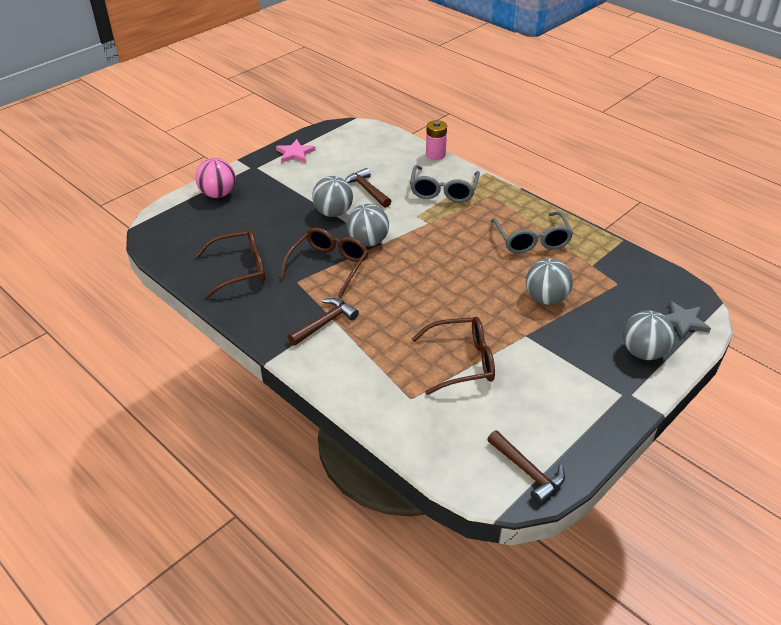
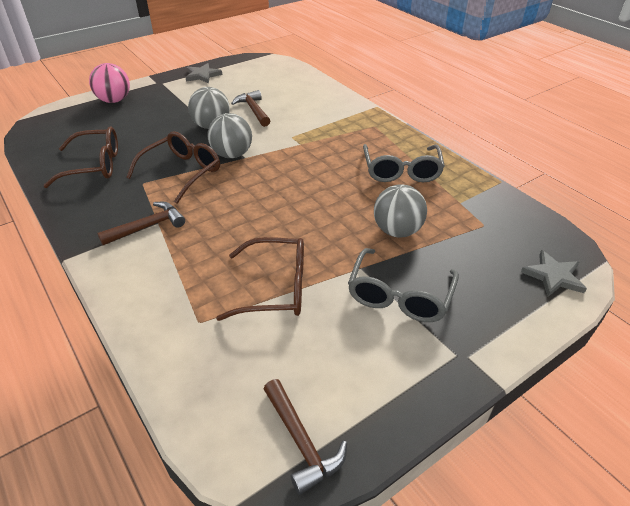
camera: 10 degrees right, 0 degrees up
pink star [276,139,316,163] -> grey star [185,63,222,84]
grey glasses [410,165,480,202] -> grey glasses moved to [348,248,459,322]
pink battery [426,120,447,160] -> none
grey ball [623,311,675,360] -> none

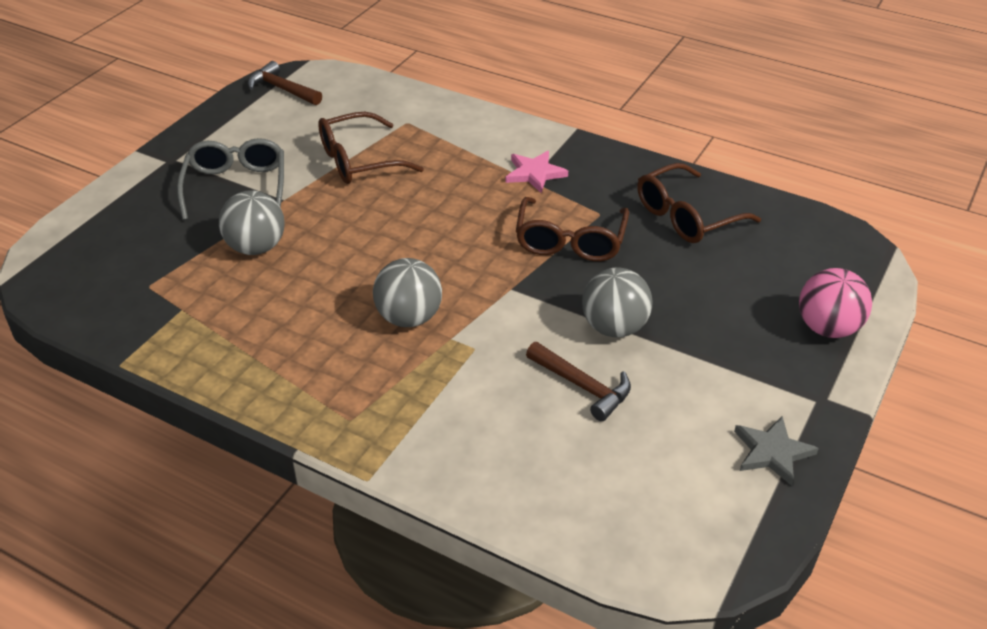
camera: 155 degrees right, 0 degrees up
brown hammer [97,202,185,245] -> pink star [506,151,568,193]
grey ball [207,113,252,158] -> grey ball moved to [373,258,442,327]
grey glasses [363,144,445,182] -> none
grey star [521,250,587,297] -> none

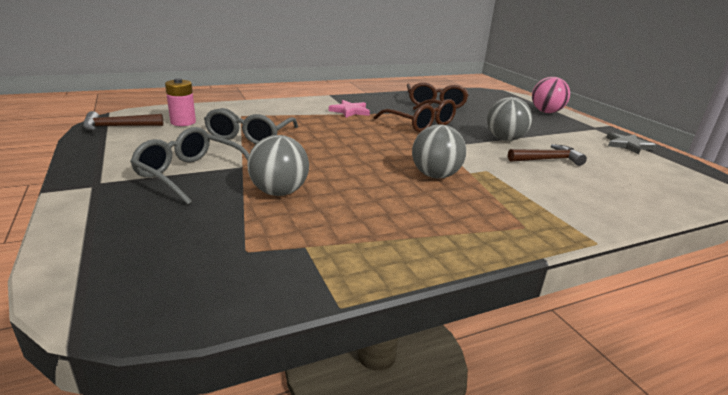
camera: 55 degrees left, 15 degrees down
brown glasses [318,112,424,184] -> grey glasses [204,108,298,144]
none -> pink battery [165,78,196,126]

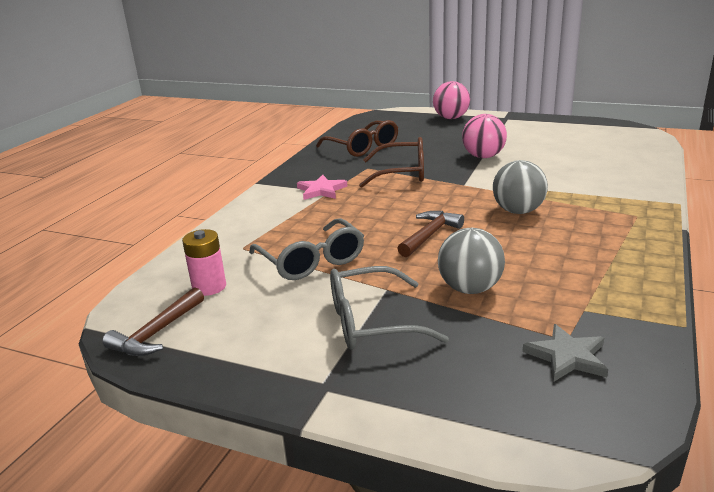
camera: 40 degrees left, 0 degrees up
grey ball [487,97,532,141] -> pink ball [462,114,507,158]
brown hammer [508,144,587,166] -> brown hammer moved to [397,211,464,257]
grey star [606,132,656,155] -> grey star moved to [522,324,608,381]

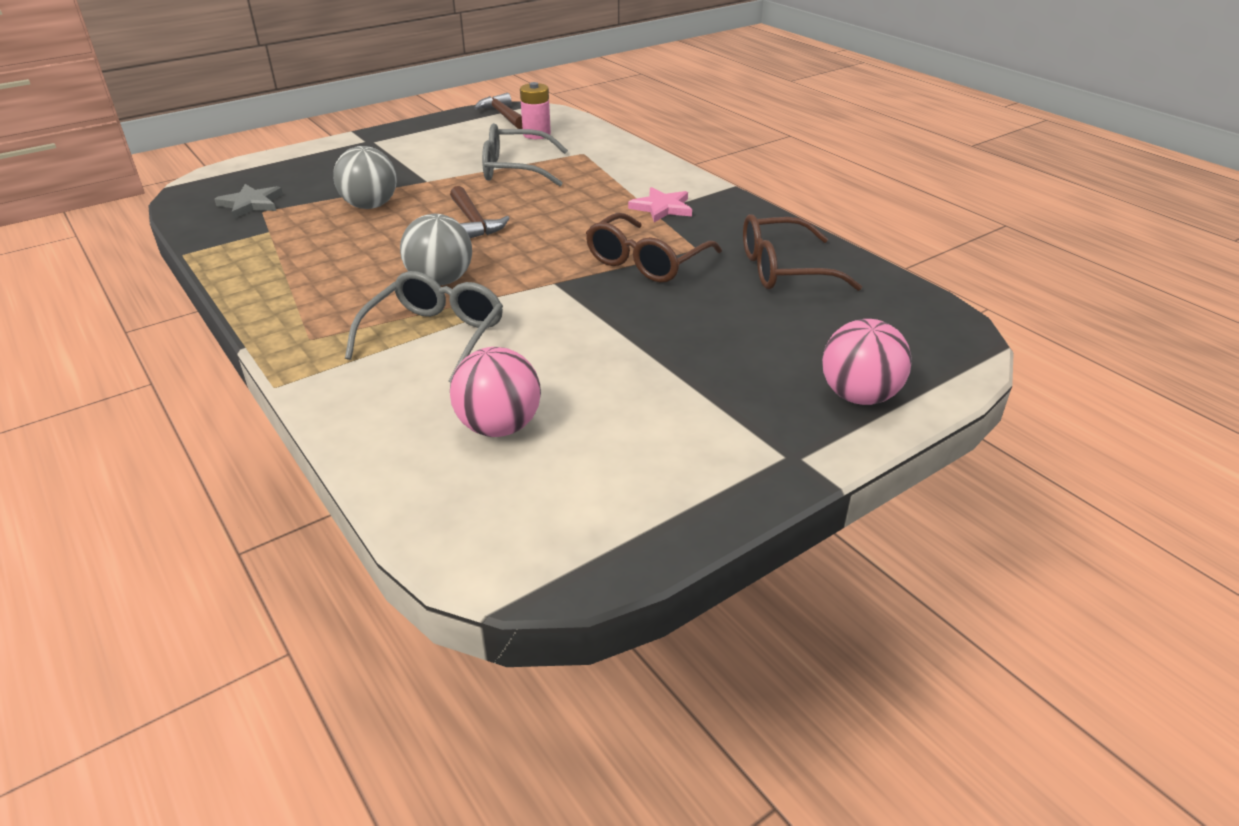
camera: 120 degrees right, 10 degrees up
grey glasses [330,266,449,350] -> grey glasses moved to [345,271,503,383]
pink ball [462,114,507,158] -> pink ball moved to [450,347,541,437]

